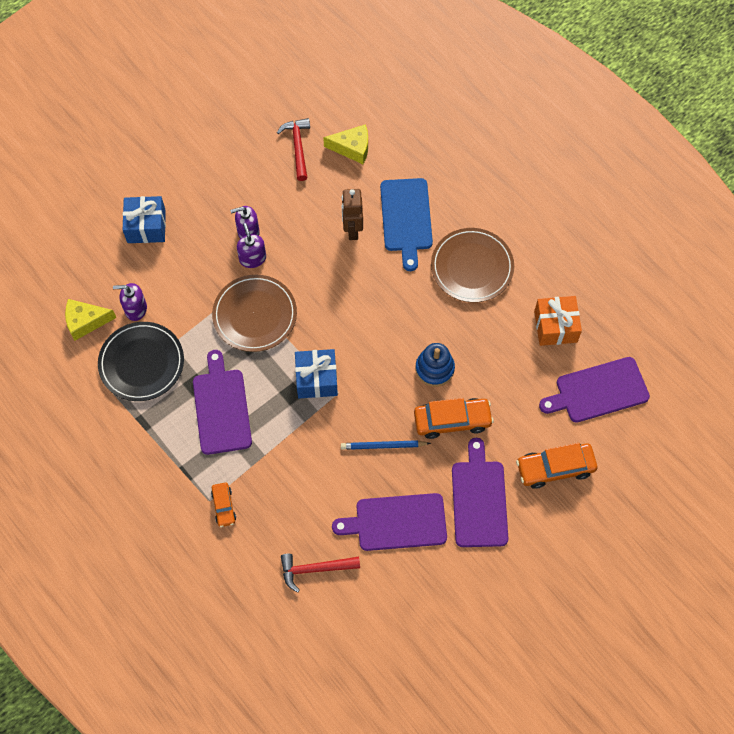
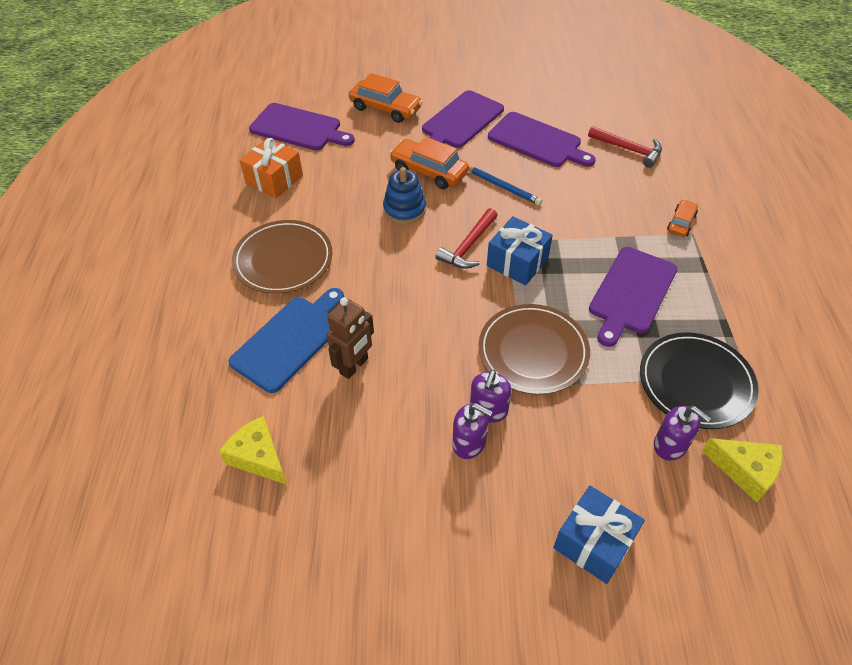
camera: 140 degrees left, 15 degrees down
red hammer [277,118,310,181] -> red hammer moved to [436,208,498,269]

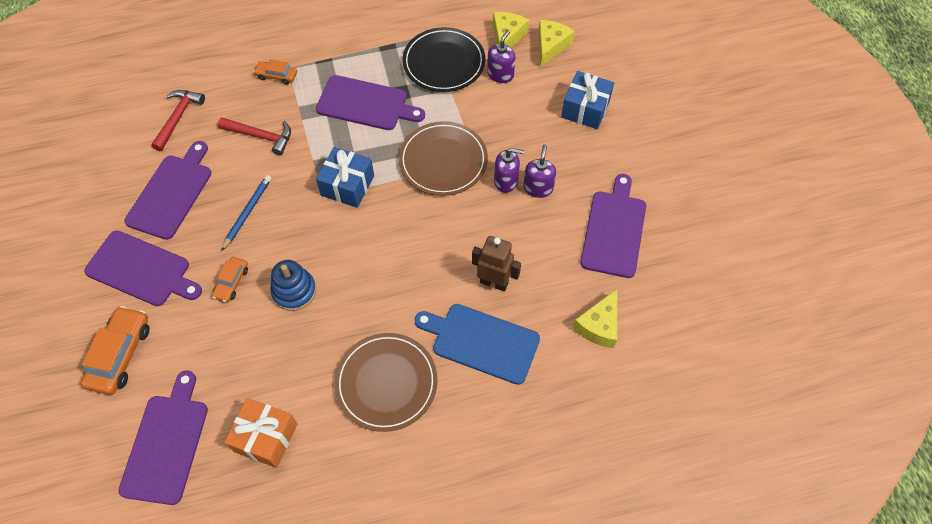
camera: 105 degrees left, 10 degrees up
orange car [390,137,469,189] -> orange car [212,257,248,302], size x0.57
red hammer [436,208,498,269] -> red hammer moved to [218,117,291,156]
none -> yellow cheese [538,20,575,67]
none -> purple cutting board [580,174,646,278]

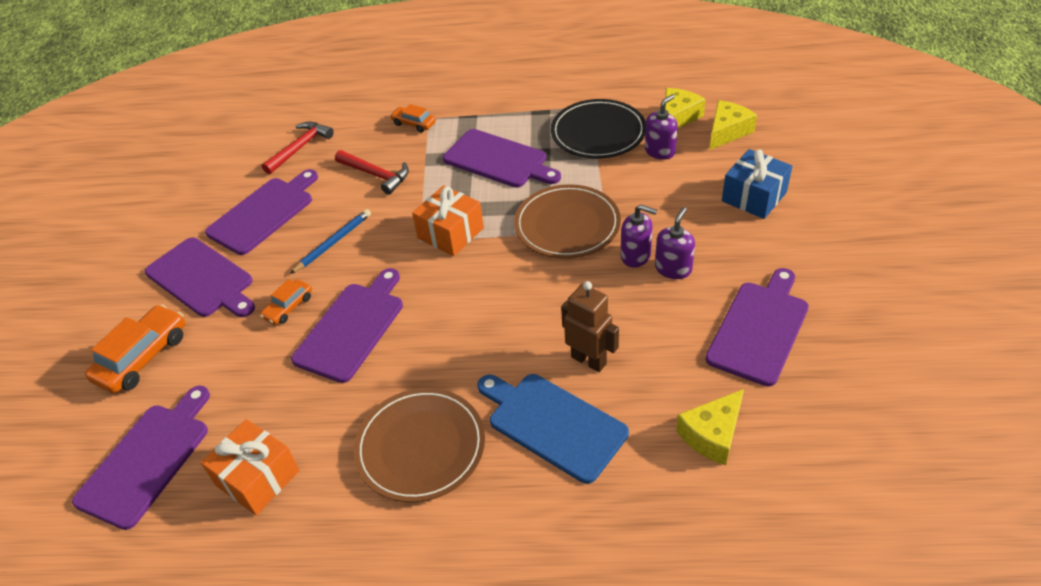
camera: 20 degrees right, 15 degrees down
blue stacking toy [270,260,316,311] -> purple cutting board [291,268,403,383]
blue gift [316,147,374,208] -> orange gift [412,185,484,256]

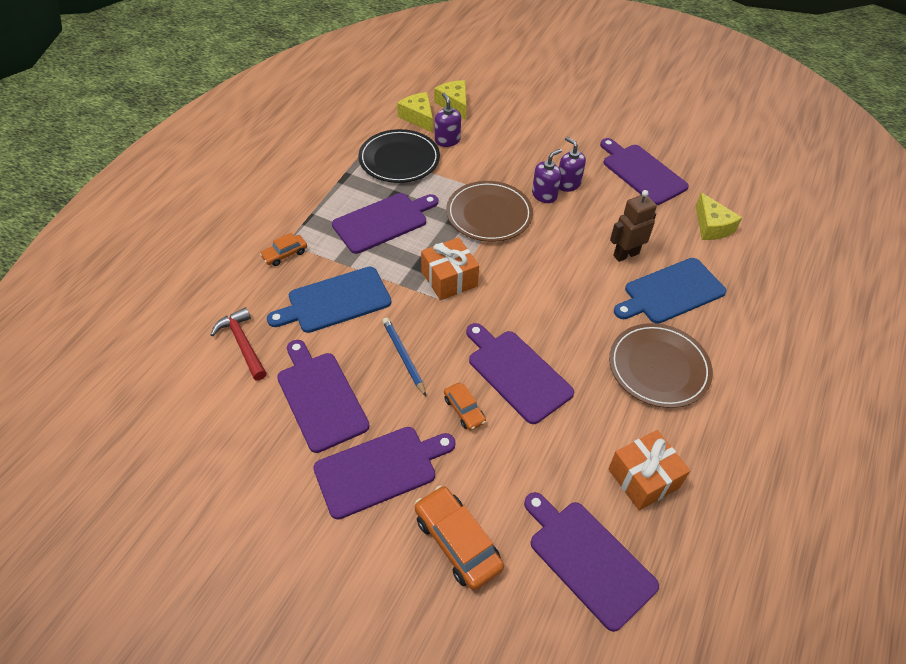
camera: 70 degrees left, 5 degrees up
red hammer [335,150,409,195] -> blue cutting board [267,267,391,333]
blue gift [722,149,792,219] -> none

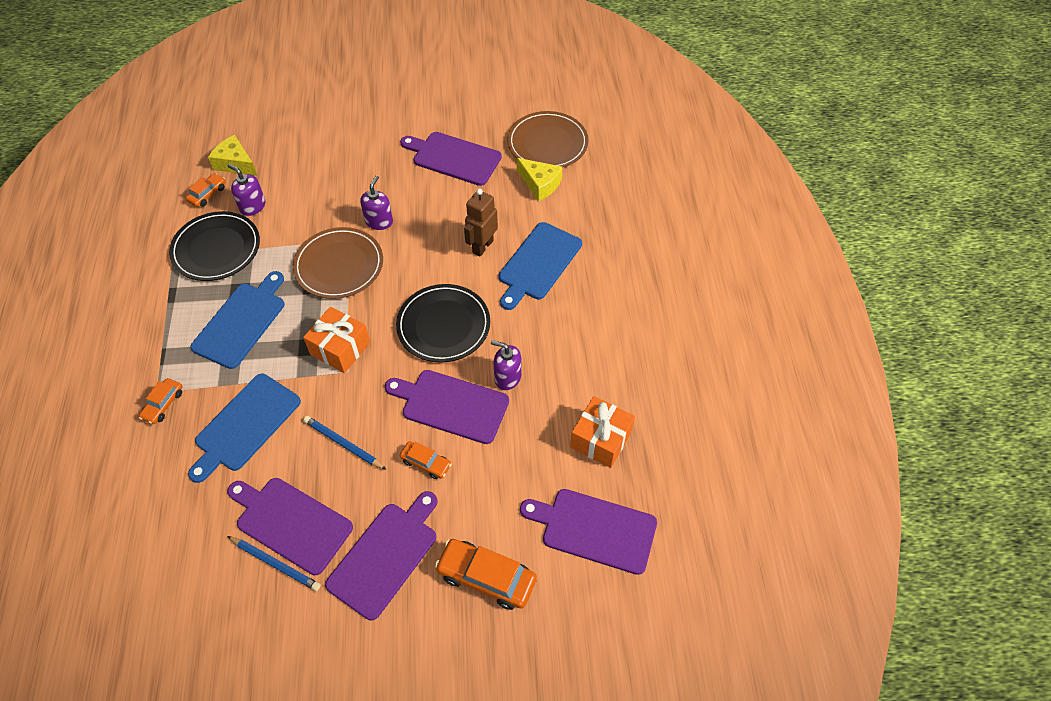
camera: 30 degrees left, 5 degrees up
red hammer [210,307,267,380] -> none
purple cutting board [332,193,438,254] -> blue cutting board [190,271,284,369]
yellow cheese [397,92,433,133] -> orange car [186,173,226,207]
purple soap dispenser [559,137,586,192] -> purple soap dispenser moved to [491,340,522,390]
brown plate [609,323,713,408] -> brown plate moved to [507,111,589,168]
none -> blue pencil [227,536,321,591]
none -> black plate [396,284,490,362]

